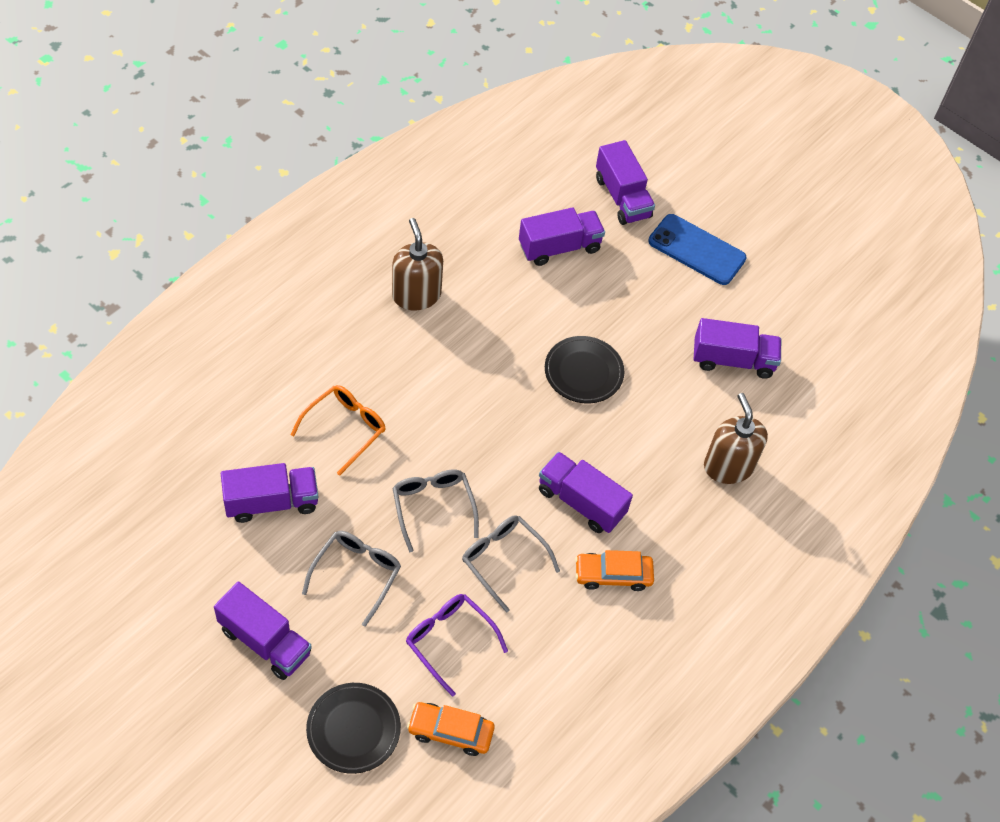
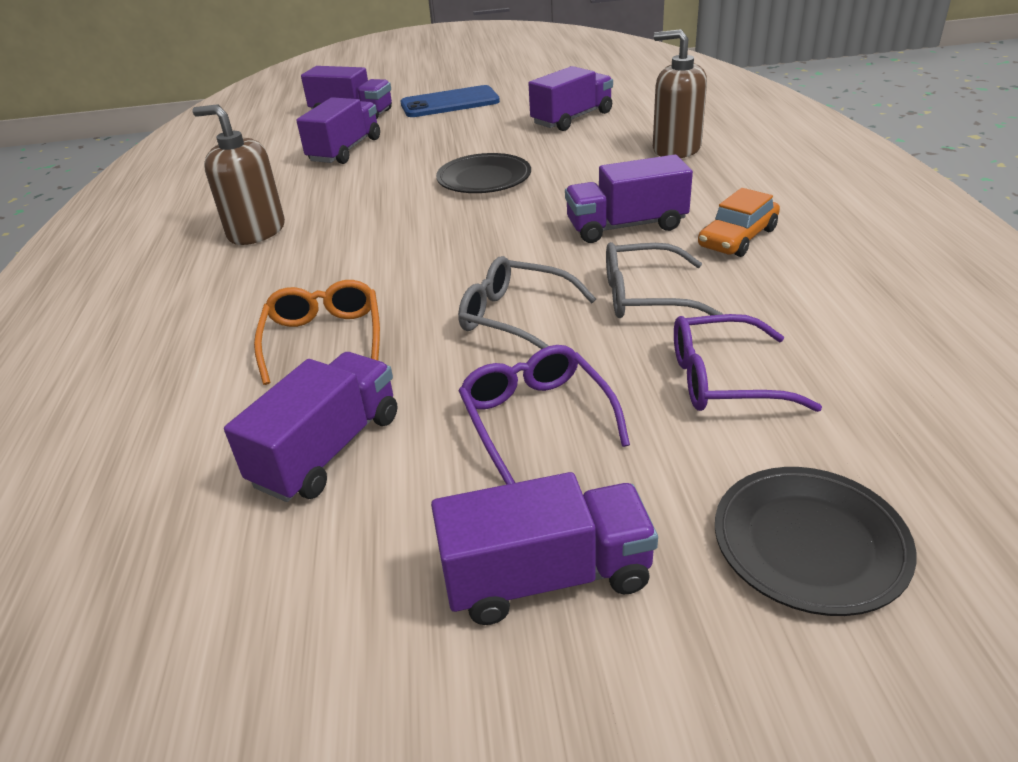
camera: 40 degrees left, 20 degrees down
grey glasses [302,531,401,627] -> purple glasses [458,345,630,485]
orange car [407,702,495,756] -> none

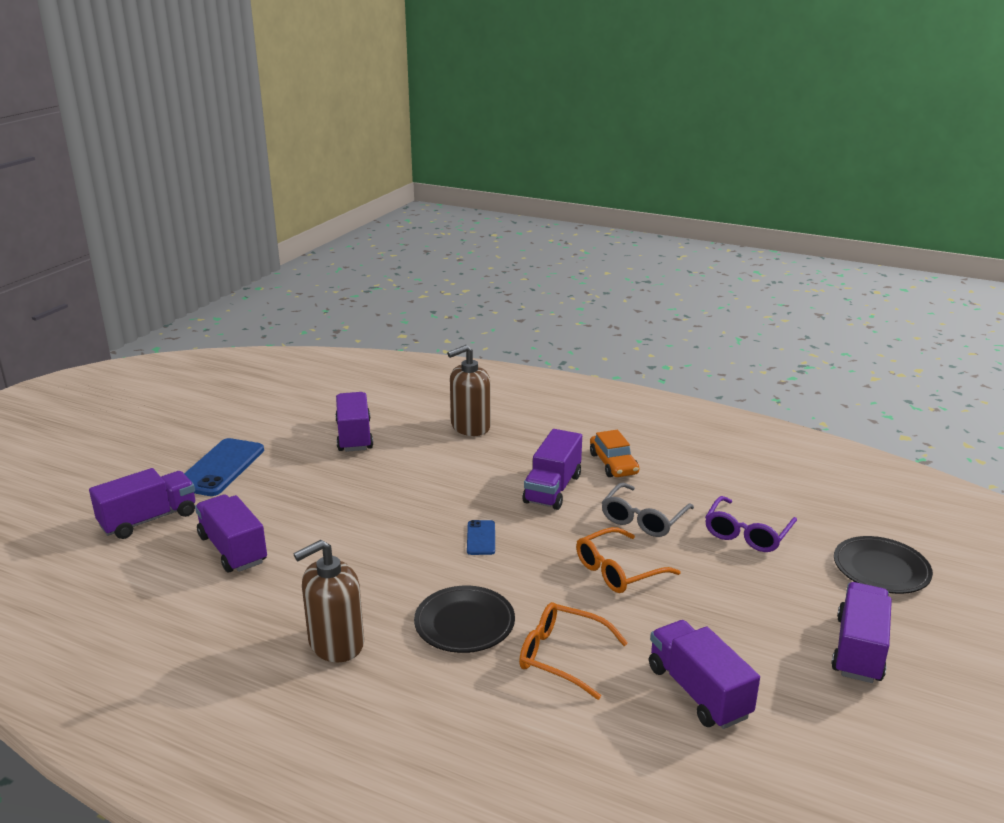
camera: 60 degrees left, 10 degrees down
black plate [436,153,531,193] -> black plate moved to [414,586,515,653]
grey glasses [458,256,596,349] -> orange glasses [576,527,681,593]
purple glasses [458,345,630,485] -> none
none -> blue phone [467,520,495,555]

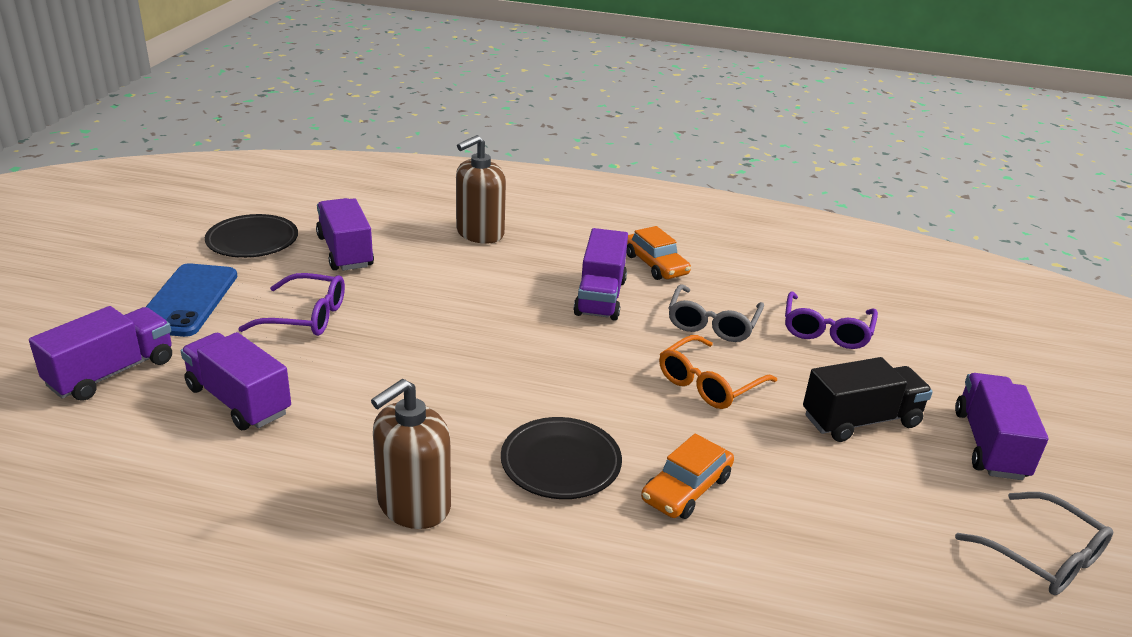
camera: 15 degrees left, 5 degrees up
blue phone [467,520,495,555] -> none
orange glasses [519,602,628,700] -> orange car [641,434,734,519]
purple truck [649,620,760,729] -> none
black plate [834,536,933,594] -> black plate moved to [205,214,298,258]
none -> purple glasses [238,273,345,336]
none -> black truck [803,357,933,442]
none -> grey glasses [955,492,1113,595]

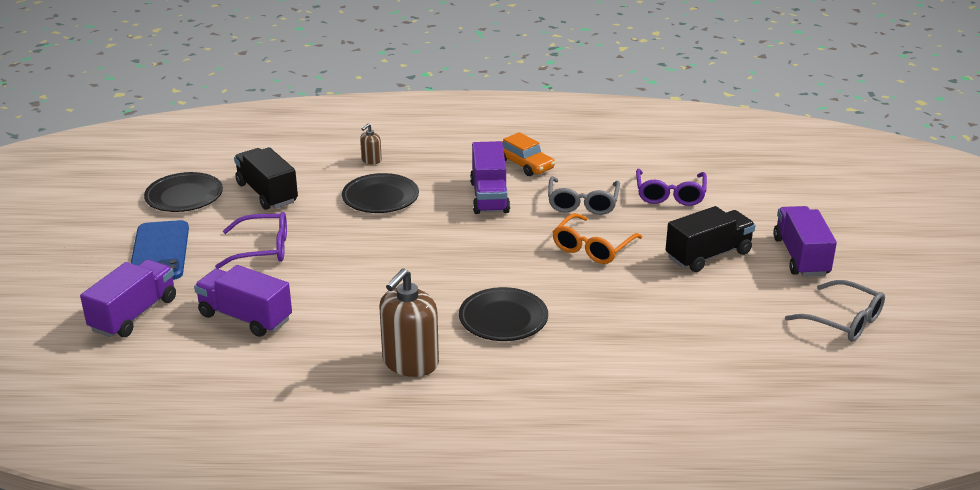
camera: 10 degrees left, 0 degrees up
purple truck [316,198,374,271] -> black truck [234,147,298,210]
brown soap dispenser [456,135,506,244] -> brown soap dispenser [360,123,382,164], size x0.47
orange car [641,434,734,519] -> none
none -> black plate [342,173,419,213]

